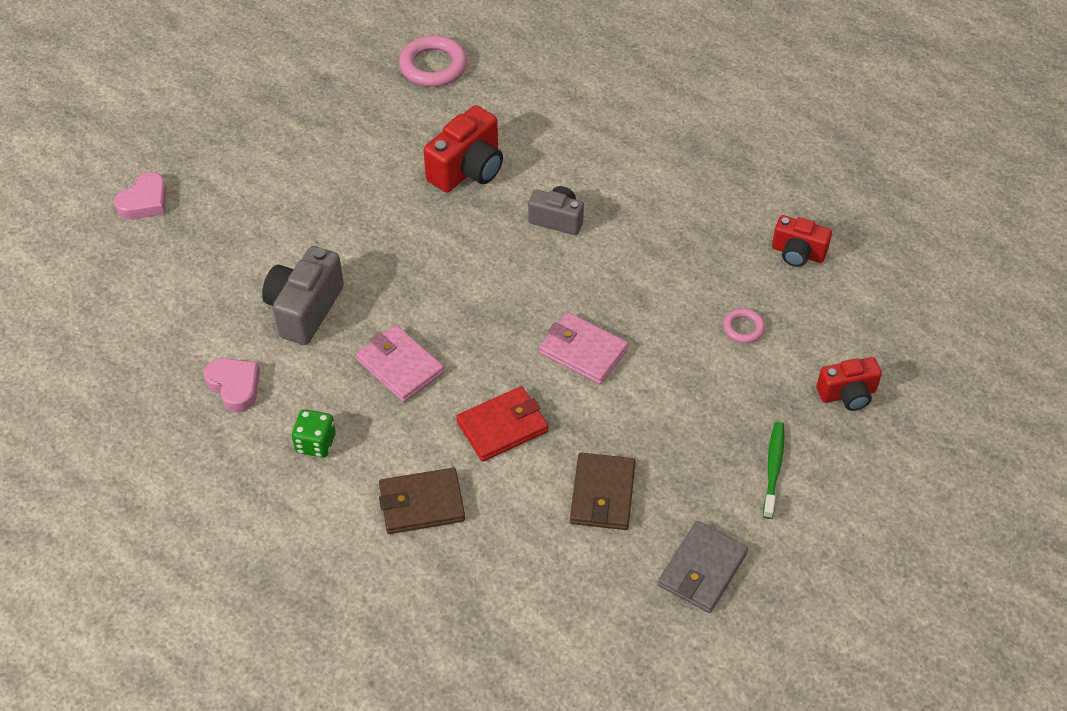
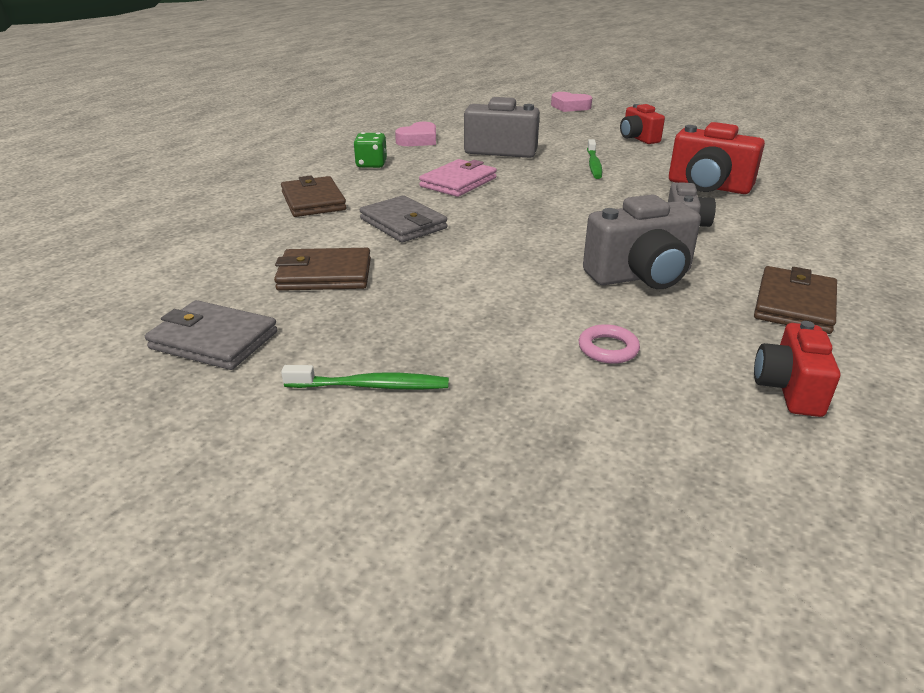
camera: 80 degrees right, 20 degrees down
pink ring [399,35,467,87] -> none
red wallet [456,386,548,462] -> grey wallet [360,195,447,242]
pink wallet [539,312,628,384] -> none
red camera [817,357,882,411] -> red camera moved to [620,104,665,144]
none -> grey camera [583,195,701,289]
none -> green toothbrush [587,139,602,179]
none -> brown wallet [754,266,837,334]

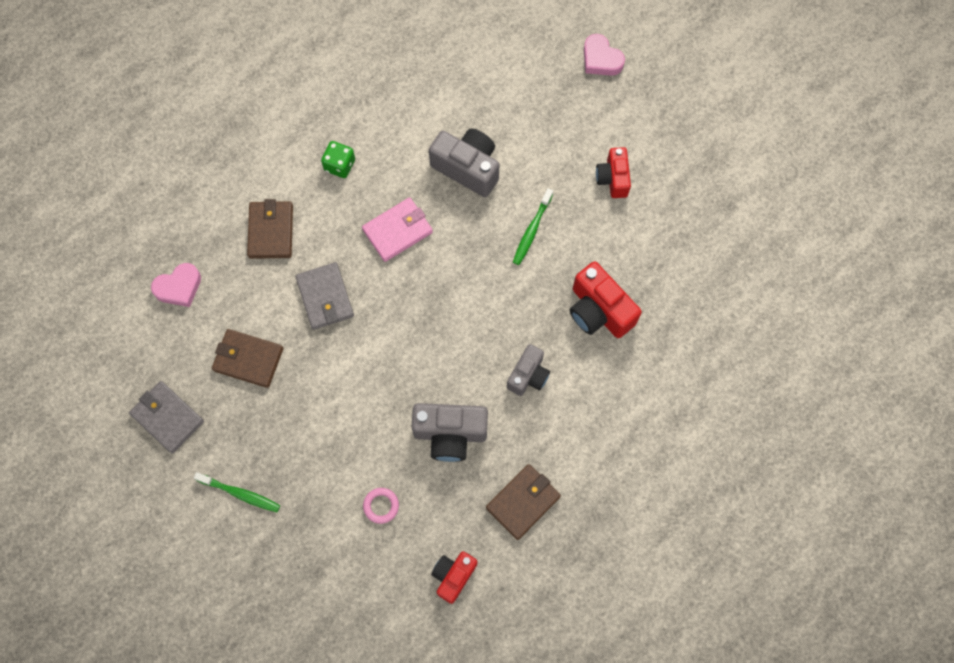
camera: 20 degrees right, 40 degrees up
pink heart [395,122,436,146] -> pink heart moved to [151,263,201,307]

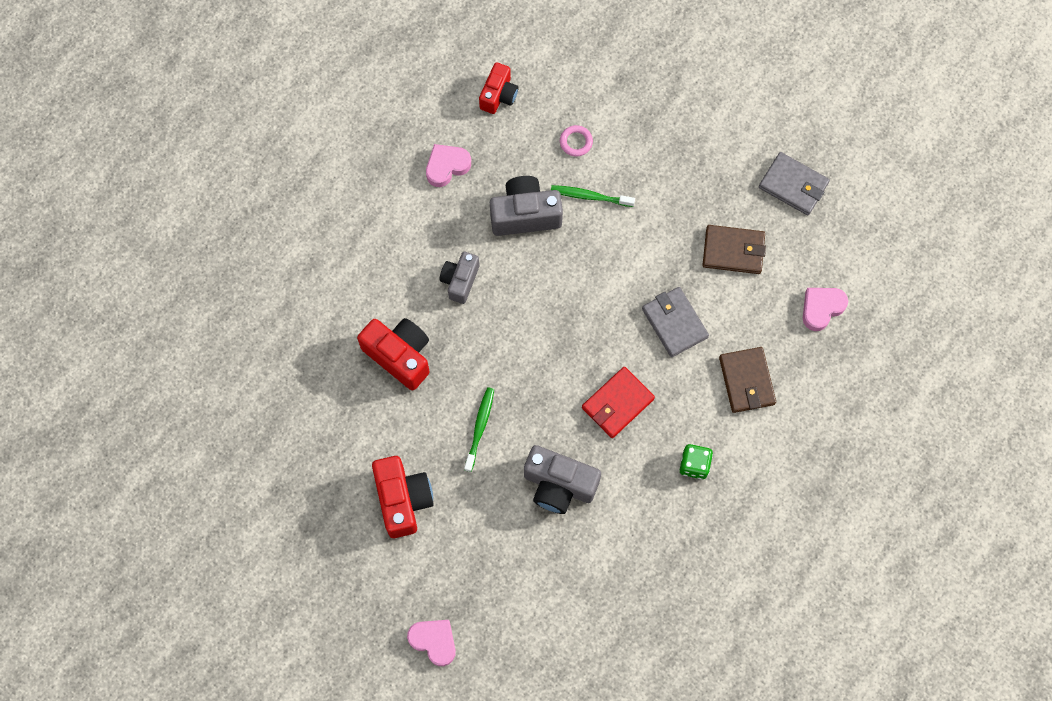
camera: 170 degrees right, 0 degrees up
green toothbrush [194,472,280,512] -> green toothbrush moved to [551,185,635,207]
pink wallet [362,197,433,262] -> red wallet [582,367,655,438]
brown wallet [486,464,561,540] -> pink heart [426,144,471,187]
red camera [596,147,631,198] -> red camera [372,456,434,538], size x1.55

